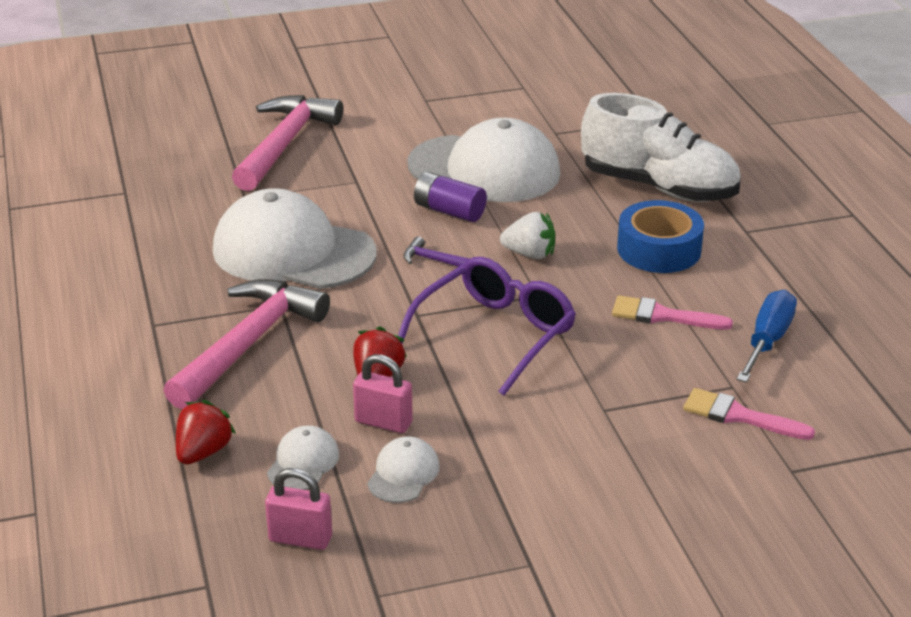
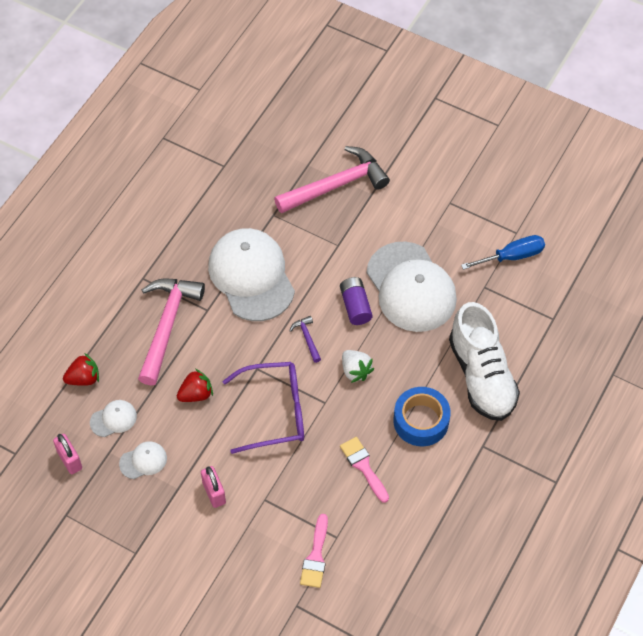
camera: 45 degrees right, 25 degrees up
pink hammer [163,279,330,409] -> pink hammer turned 60 degrees counterclockwise [138,279,205,385]
pink padlock [353,354,413,433] -> pink padlock moved to [201,466,226,508]
pink brush [683,388,815,440] -> pink brush turned 150 degrees counterclockwise [300,514,328,588]
blue screwdriver [736,290,797,383] -> blue screwdriver moved to [461,235,545,270]

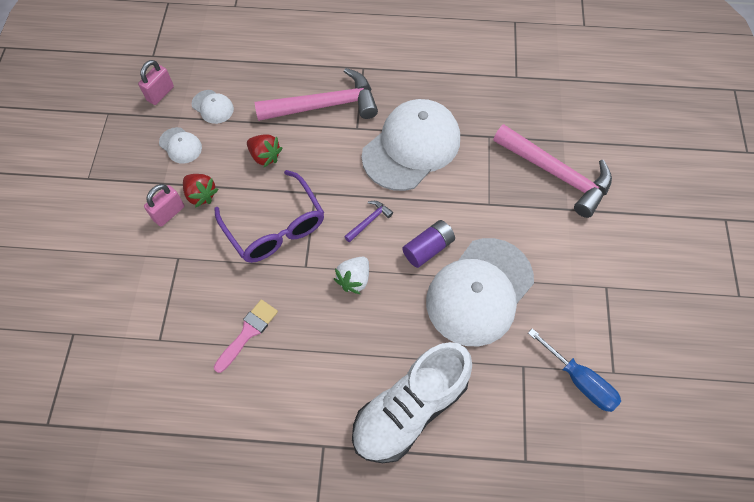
camera: 65 degrees right, 5 degrees up
red strawberry [63,354,99,386] -> red strawberry moved to [183,174,218,208]
pink brush [300,514,328,588] -> none
blue tape [394,387,451,446] -> none

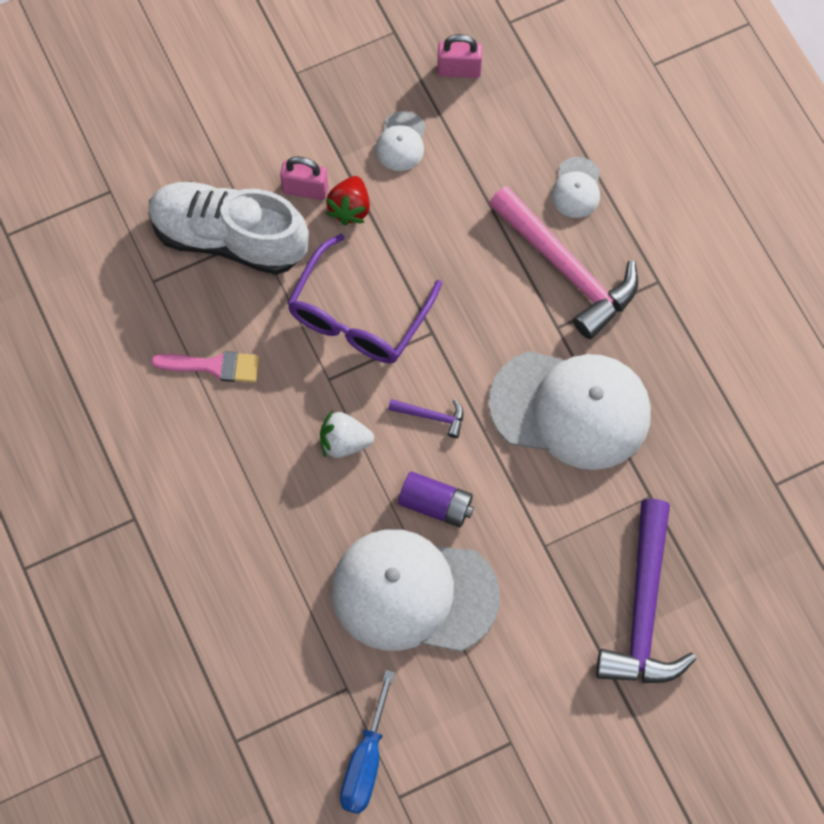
camera: 60 degrees right, 5 degrees up
white cap [192,90,234,124] -> white cap moved to [551,157,600,218]
red strawberry [247,134,282,167] -> none
white shoe [352,342,472,463] -> white shoe moved to [148,181,309,275]
pink hammer [493,124,612,218] -> purple hammer [596,499,696,683]

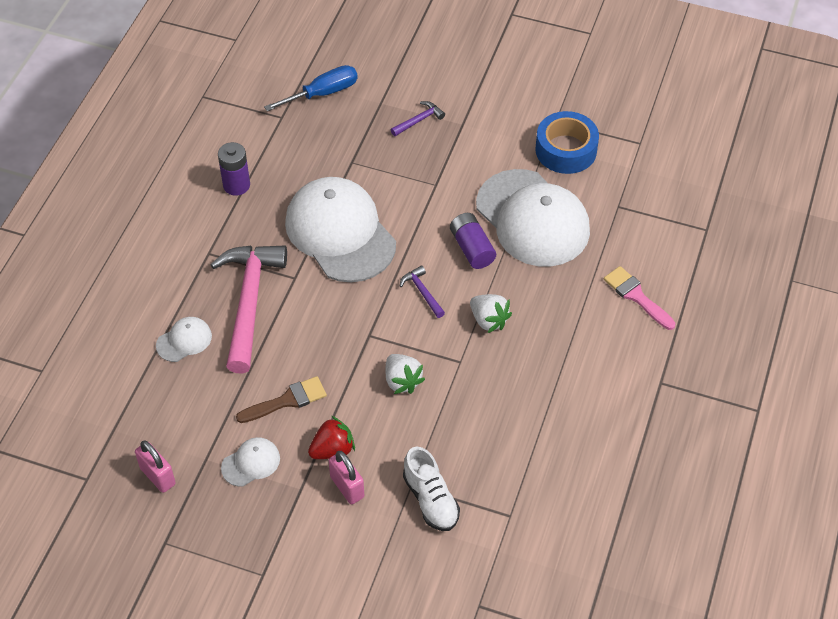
camera: 135 degrees left, 15 degrees down
white shoe [148,181,309,275] -> white shoe [403,447,460,531], size x0.56
pink brush [151,351,259,383] -> pink brush moved to [604,266,675,330]
purple glasses [287,234,442,363] -> white strawberry [386,354,425,394]
blue screwdriver [340,670,395,814] -> blue screwdriver moved to [264,65,358,111]
purple hammer [596,499,696,683] -> purple hammer [391,101,445,136], size x0.42
none -> purple battery [218,142,250,196]
none -> brown brush [236,376,327,423]
none -> blue tape [536,111,599,174]

